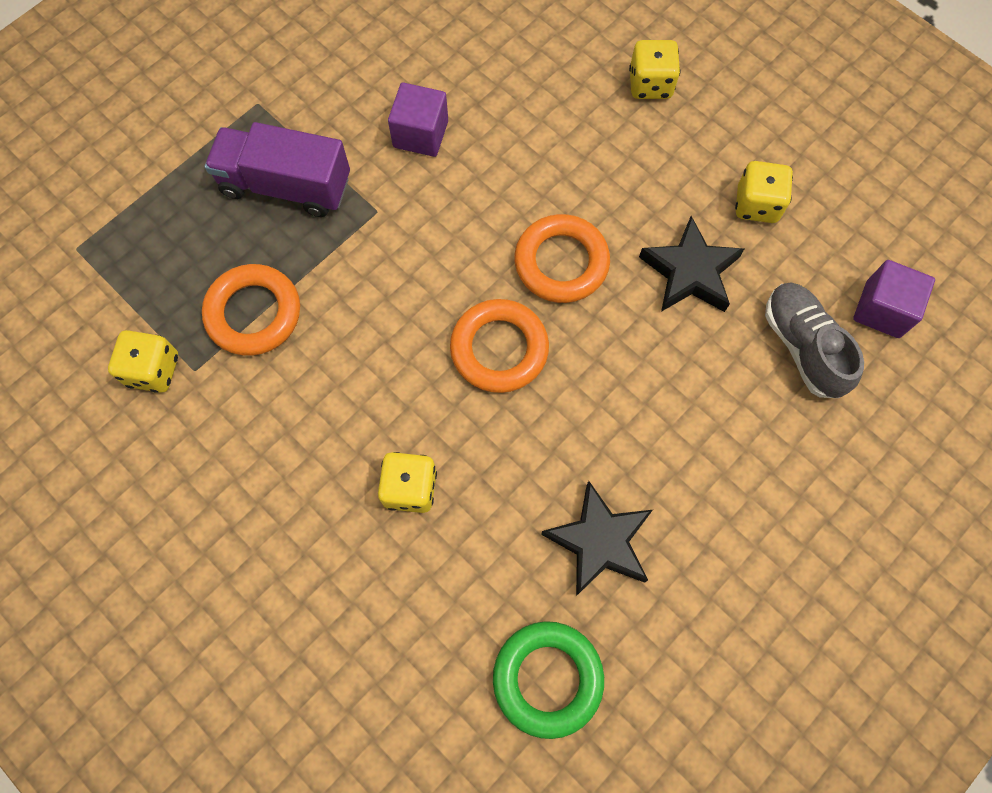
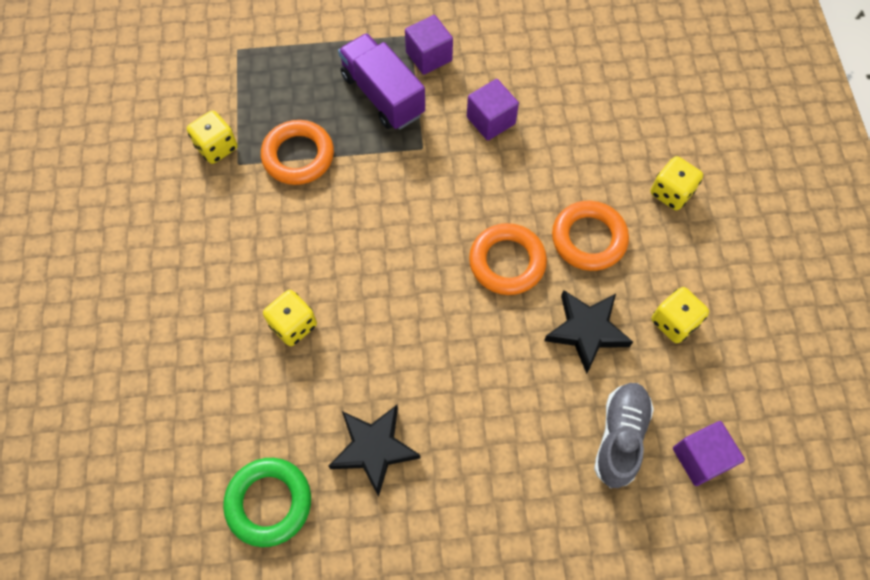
camera: 40 degrees right, 5 degrees down
orange ring [450,299,549,393] -> orange ring moved to [552,201,629,271]
none -> purple cube [405,15,453,75]

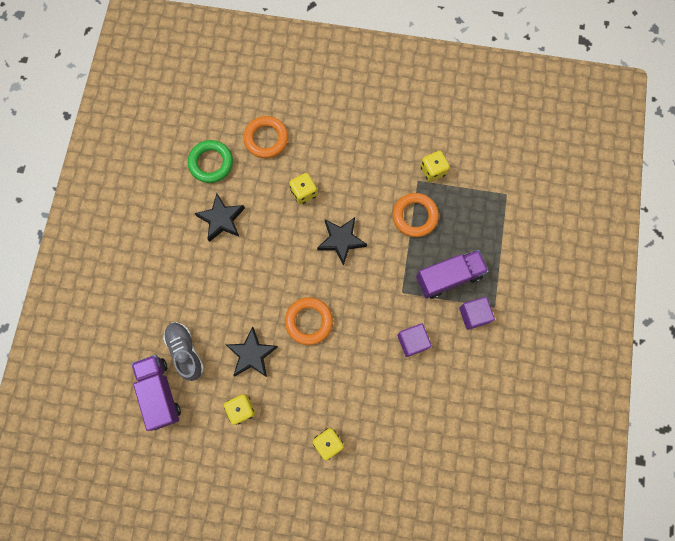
camera: 105 degrees right, 10 degrees up
orange ring [552,201,629,271] -> orange ring moved to [243,116,288,158]
grey shoe [594,383,654,488] -> grey shoe turned 150 degrees counterclockwise [163,322,204,381]
purple cube [673,421,745,486] -> purple truck [131,355,181,431]
none -> black star [317,217,367,266]

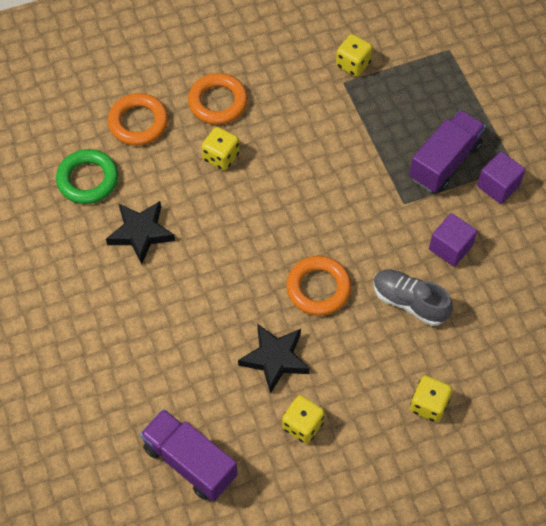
camera: 30 degrees left, 15 degrees down
grey shoe [163,322,204,381] -> grey shoe moved to [373,270,453,326]
black star [317,217,367,266] -> none
orange ring [393,193,439,237] -> orange ring moved to [188,73,248,125]

